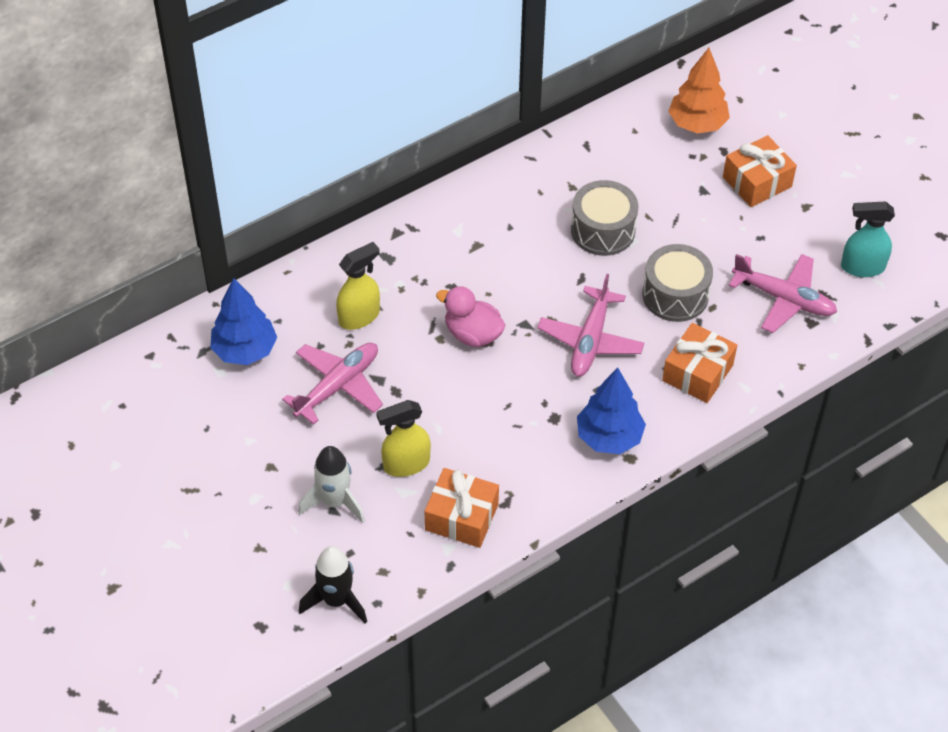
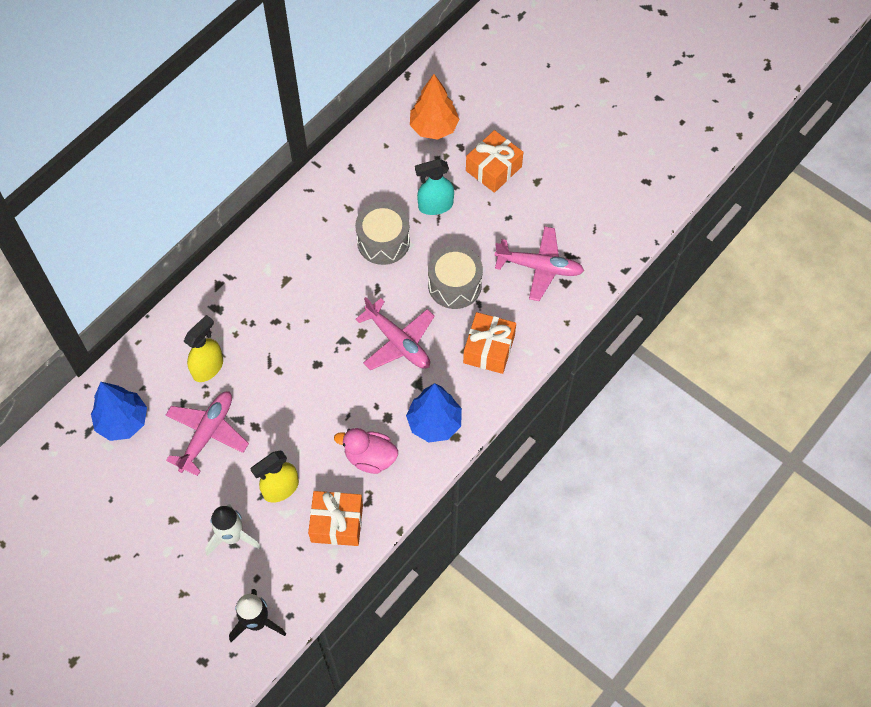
camera: 15 degrees left, 10 degrees up
pink duck [436,286,506,347] -> pink duck moved to [334,428,398,474]
pink plane [537,274,644,377] -> pink plane turned 45 degrees counterclockwise [355,297,435,370]
turquoise spray bottle [841,202,895,277] -> turquoise spray bottle moved to [415,159,454,215]

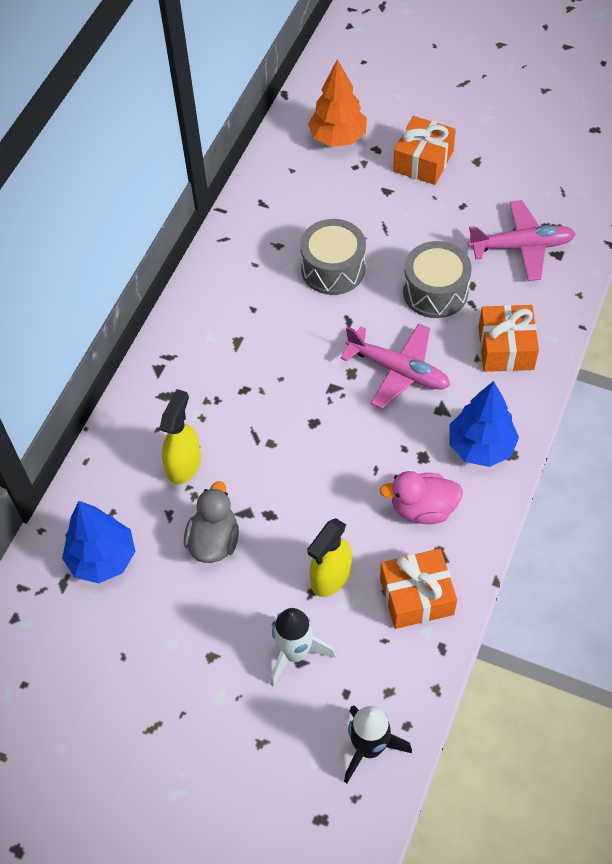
camera: 15 degrees left, 5 degrees down
pink plane [166,391,249,476] -> grey duck [184,481,239,563]
turquoise spray bottle [415,159,454,215] -> none

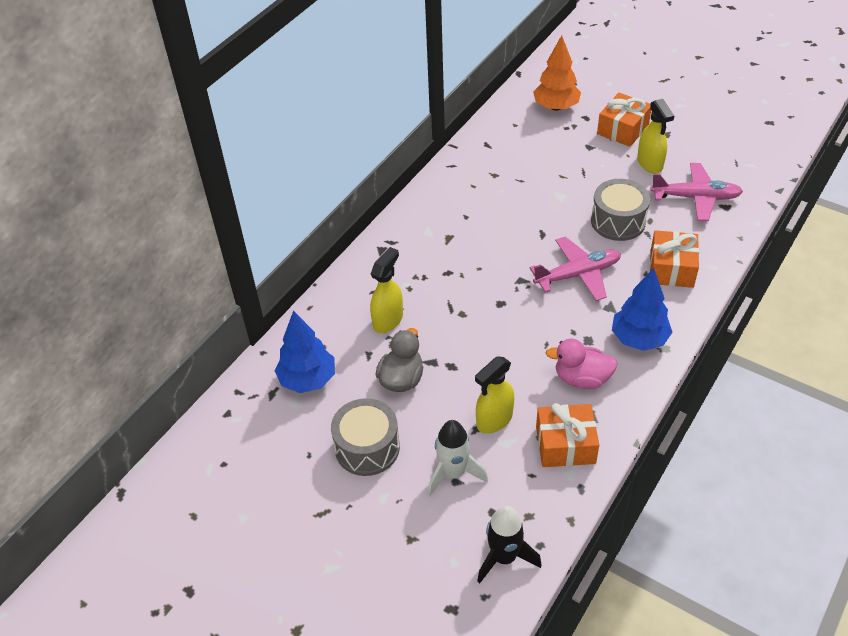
camera: 10 degrees right, 10 degrees down
grey drum [300,219,366,295] -> grey drum moved to [331,398,400,476]
pink plane [340,323,450,409] -> pink plane turned 60 degrees counterclockwise [530,237,621,301]
none -> yellow spray bottle [637,99,674,174]

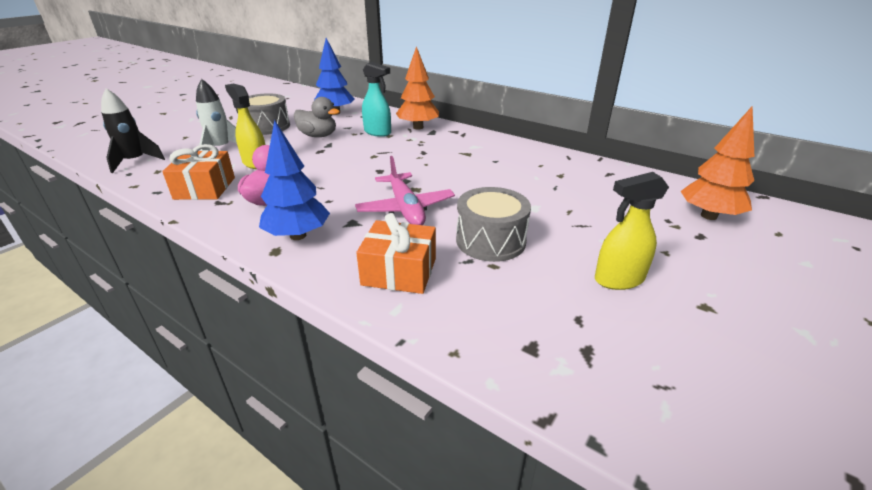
camera: 90 degrees right, 15 degrees down
yellow spray bottle [370,247,403,333] -> turquoise spray bottle [362,62,391,137]
orange gift [597,93,651,147] -> none
pink plane [650,163,743,221] -> none
none -> orange tree [396,46,439,130]

